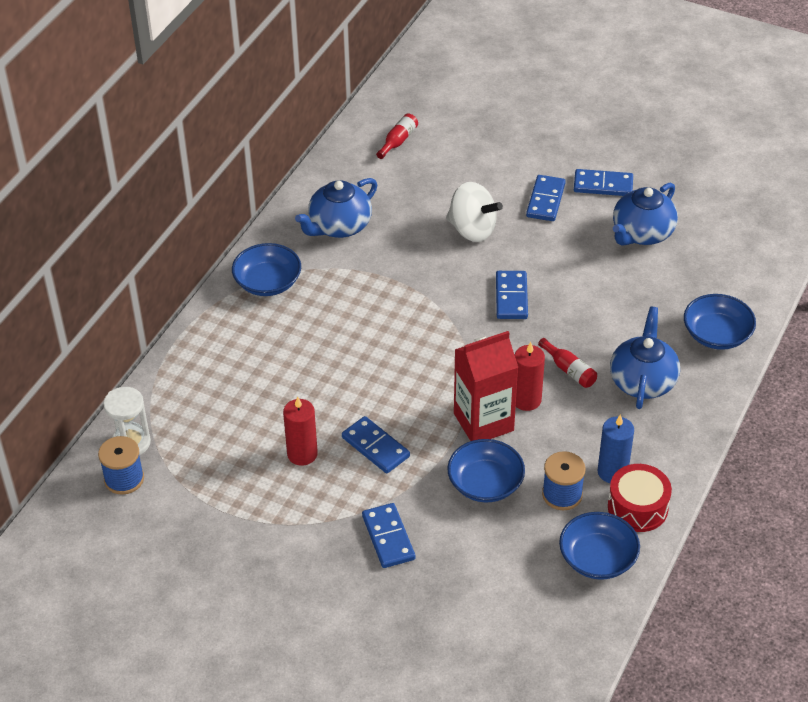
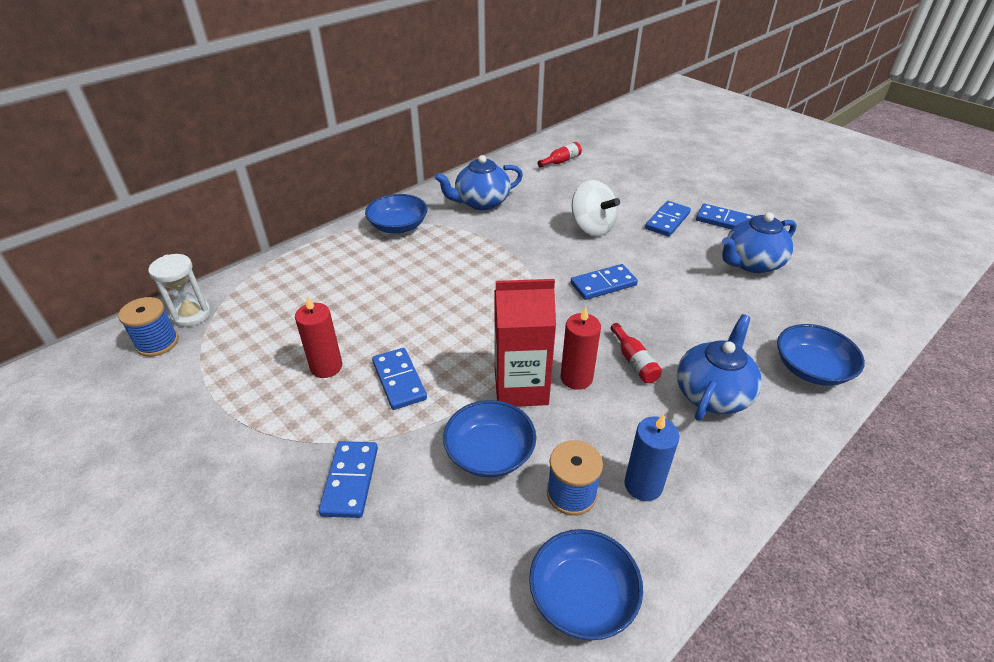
camera: 20 degrees right, 5 degrees down
blue domino [496,271,528,319] -> blue domino turned 45 degrees clockwise [571,264,638,300]
red drum [608,464,672,532] -> none

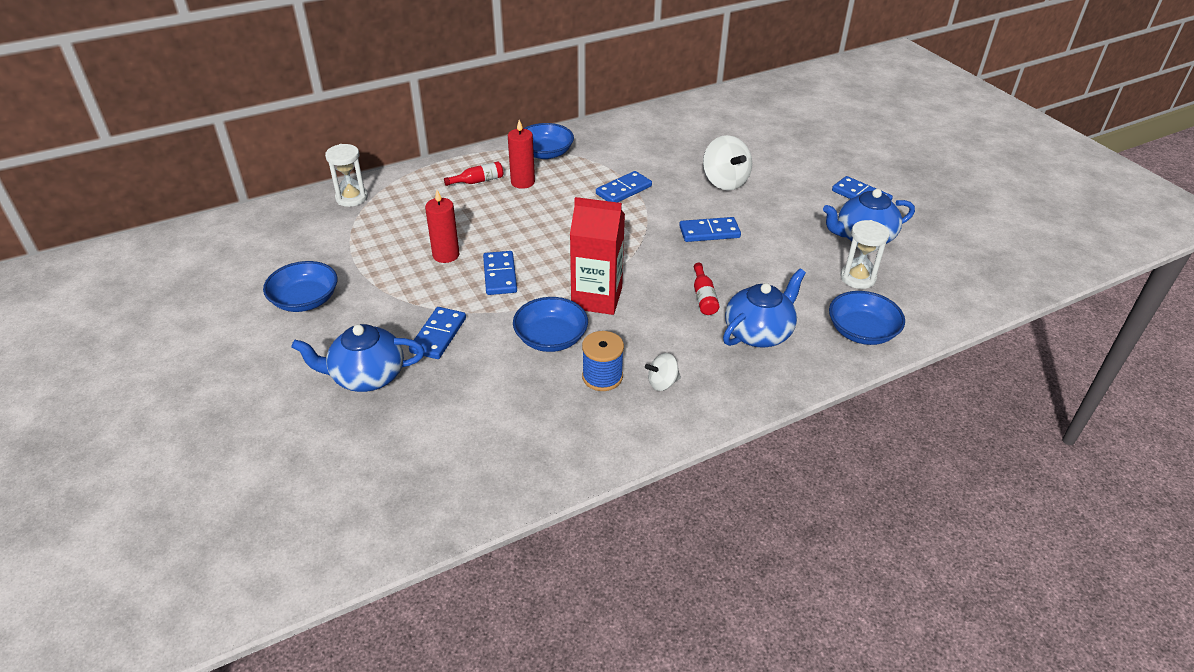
camera: 15 degrees right, 0 degrees up
blue spool [118,297,178,357] -> none
blue teapot [435,155,523,210] -> blue teapot moved to [291,324,425,392]
blue bowl [529,529,643,640] -> blue bowl moved to [263,261,337,312]
red bottle [538,142,582,168] -> red bottle moved to [444,162,503,186]
red candle [561,307,601,390] -> red candle moved to [508,120,535,189]
blue candle [624,414,680,501] -> white spinning top [645,353,681,391]
blue domino [645,201,691,237] -> blue domino moved to [596,171,652,202]
none -> white hourglass [840,220,890,289]

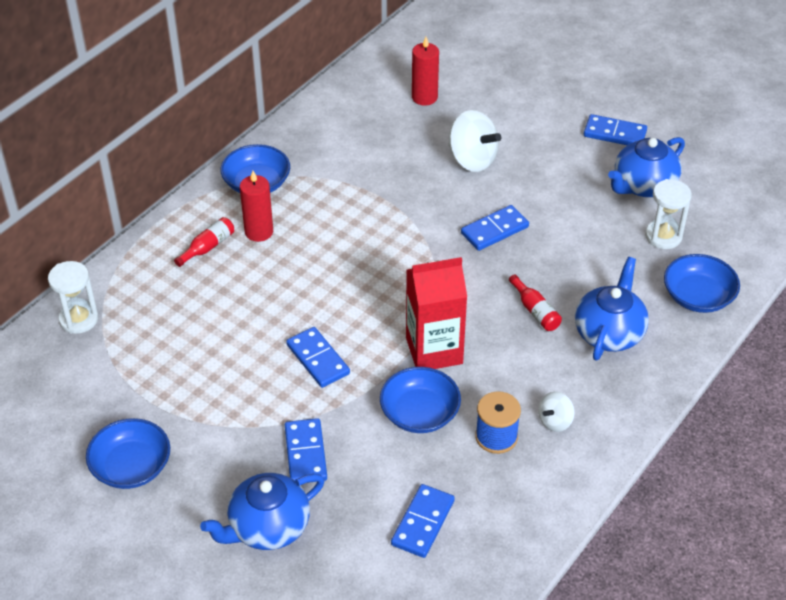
camera: 25 degrees left, 5 degrees up
red candle [425,190,459,263] -> red candle moved to [412,37,439,106]
blue domino [596,171,652,202] -> blue domino moved to [391,484,455,558]

